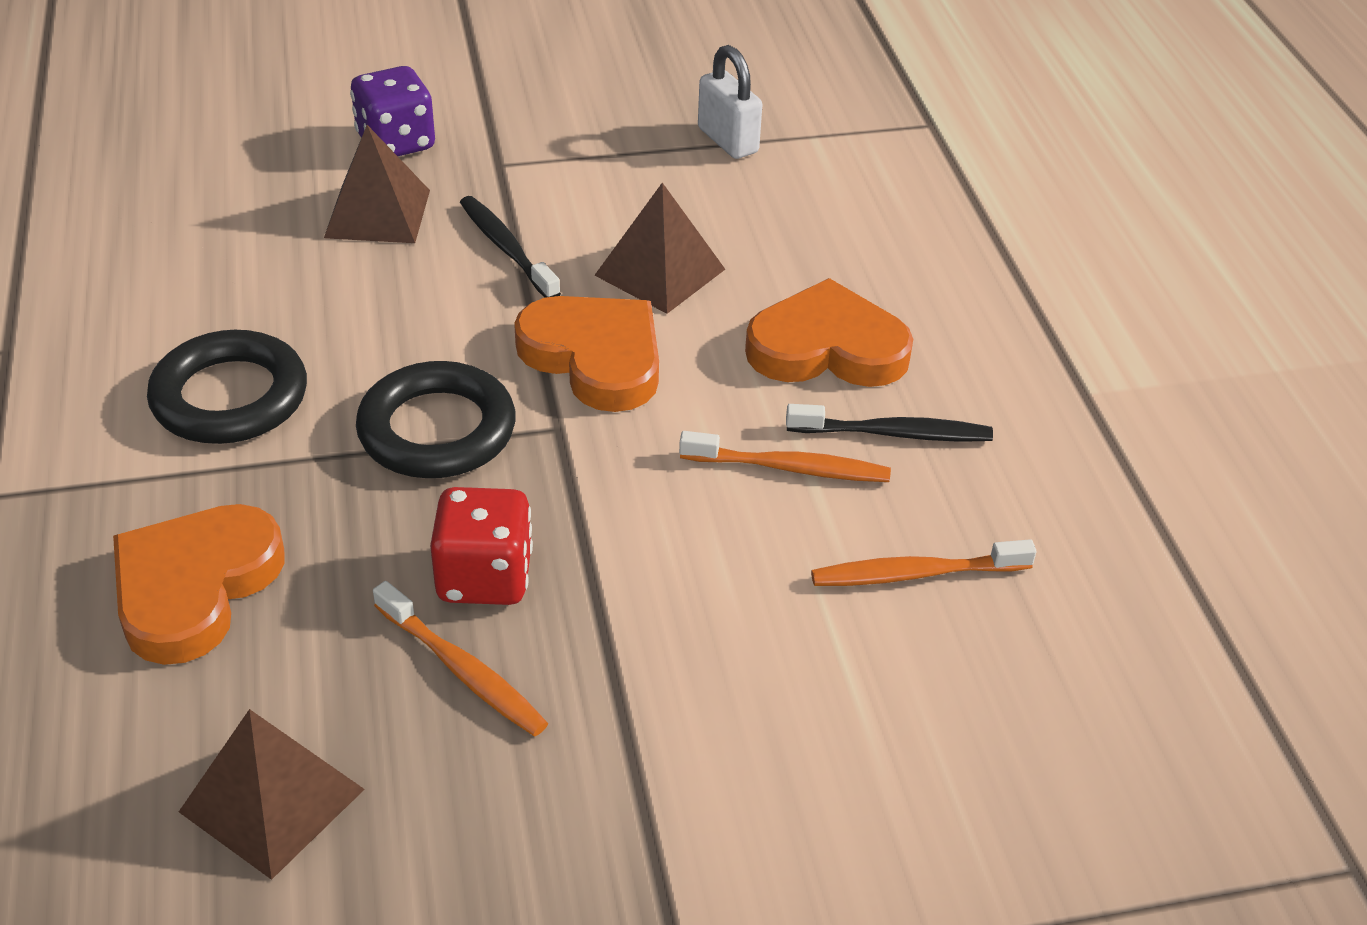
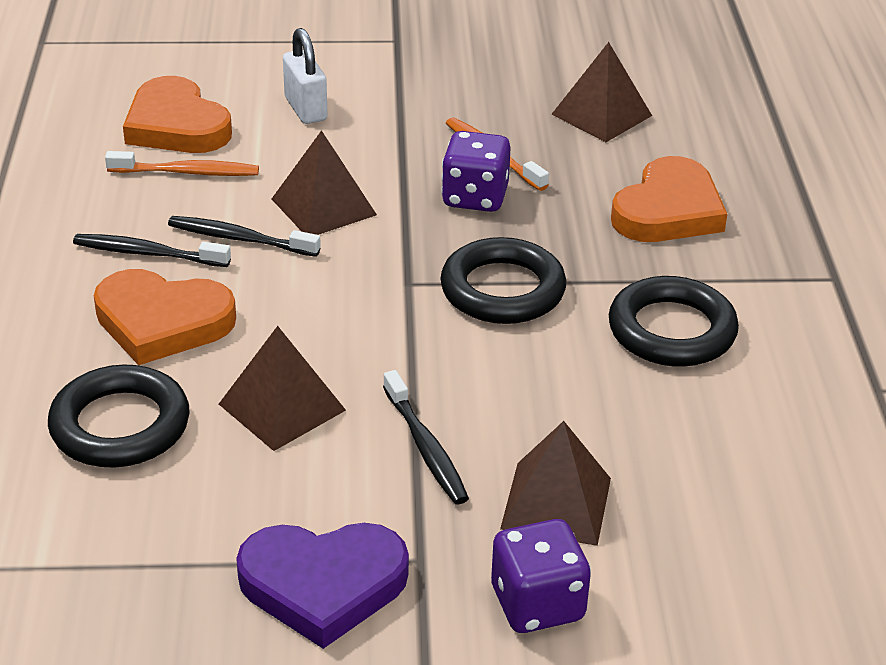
camera: 170 degrees left, 5 degrees down
red dice [430,487,533,605] -> purple dice [441,131,511,212]
orange heart [514,296,659,412] -> orange heart moved to [123,76,232,153]
orange toothbrush [679,431,891,482] -> black toothbrush [168,216,321,257]
white padlock [698,45,762,159] -> white padlock moved to [283,28,328,124]
none -> black ring [48,364,190,468]
none -> purple heart [236,523,409,649]
none -> brown pyramid [272,130,377,235]

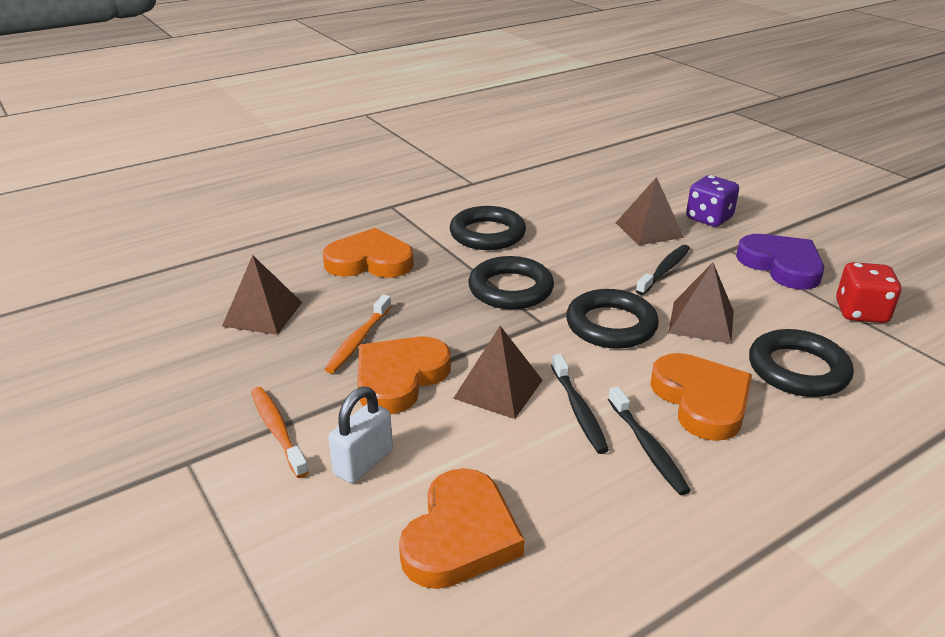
camera: 120 degrees left, 5 degrees down
orange toothbrush [105,151,259,176] -> orange toothbrush moved to [251,387,309,478]
purple dice [441,131,511,212] -> none
none -> orange heart [357,337,451,415]
none -> black ring [566,289,659,349]
none -> red dice [836,262,902,323]

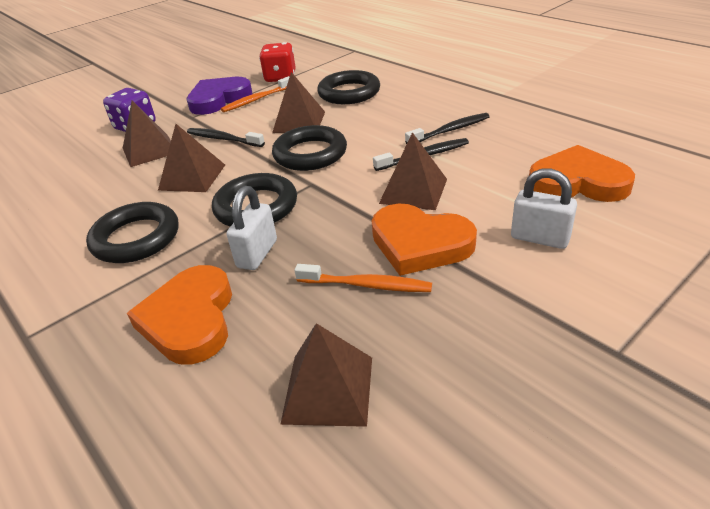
camera: 95 degrees left, 5 degrees up
orange toothbrush [251,387,309,478] -> orange toothbrush moved to [221,76,290,112]
orange heart [650,353,752,441] -> none
none -> brown pyramid [158,124,225,192]
none -> white padlock [227,186,277,270]

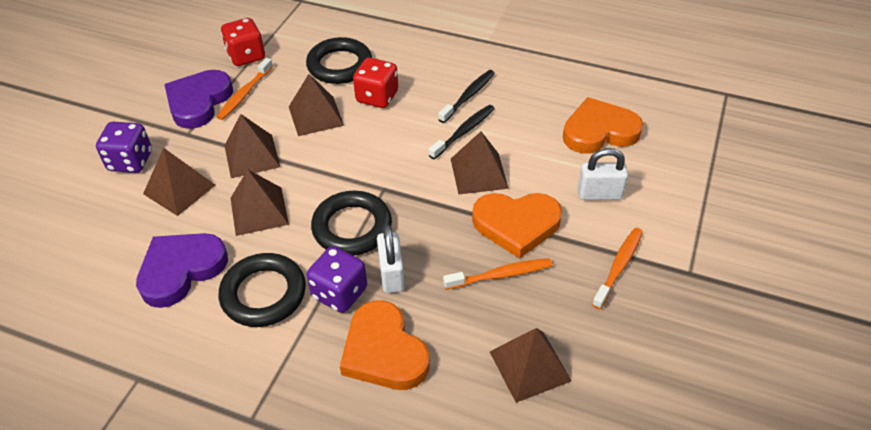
camera: 30 degrees left, 10 degrees up
black toothbrush [187,128,265,147] -> brown pyramid [224,114,280,178]
black ring [272,125,347,171] -> none
none -> purple heart [136,233,228,308]
none -> purple dice [307,246,367,313]
none -> red dice [353,58,398,108]
none -> orange toothbrush [592,228,643,309]

